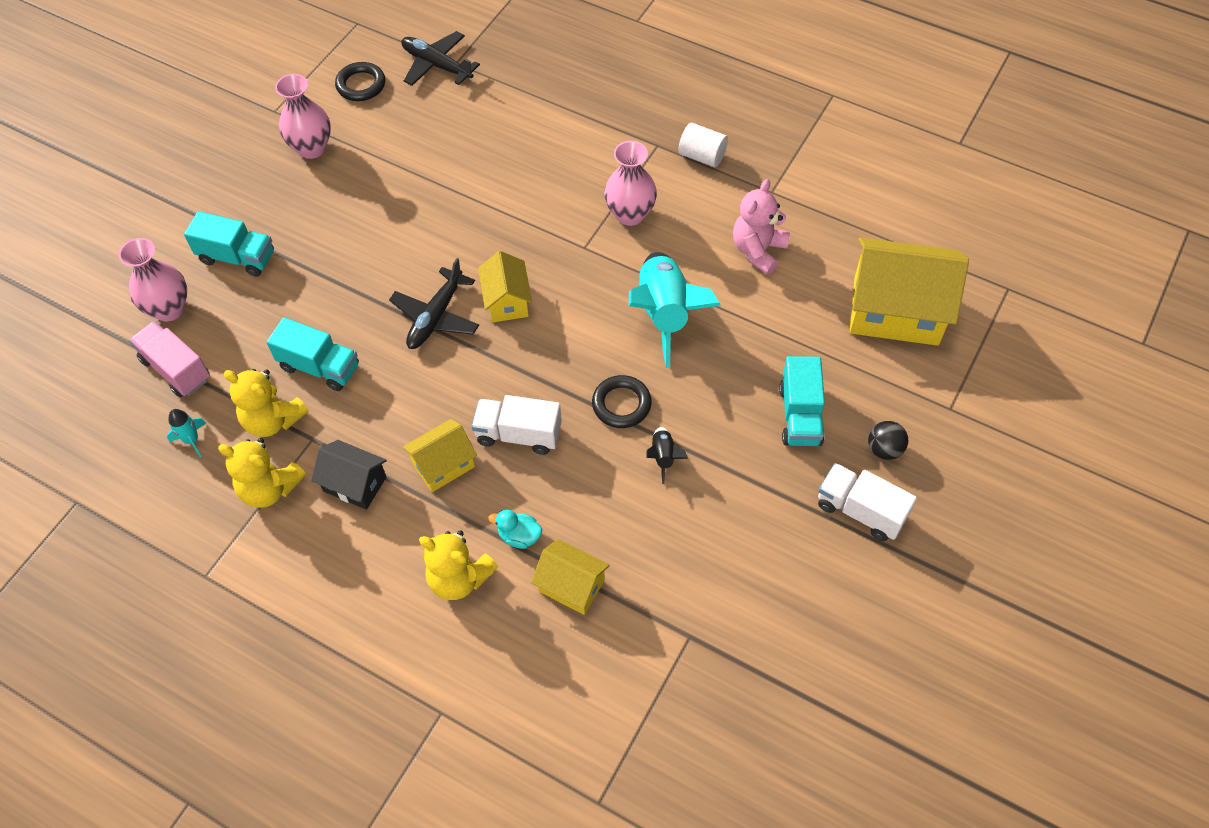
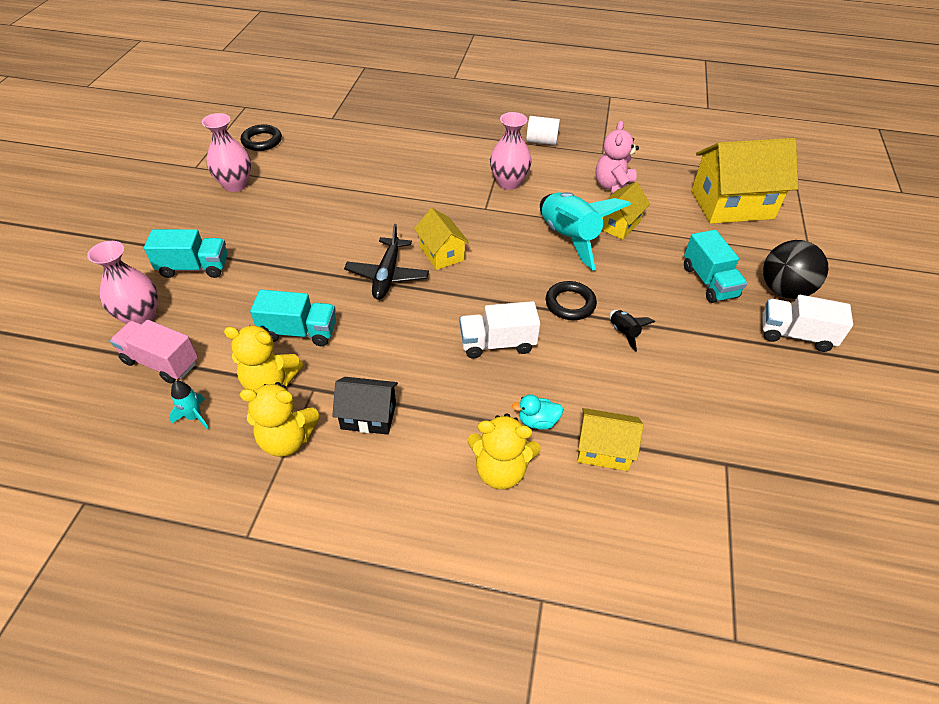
camera: 20 degrees left, 10 degrees down
black plane [401,31,480,86] -> none
yellow house [403,419,477,492] -> yellow house moved to [602,182,650,240]
black ball [868,421,908,460] -> black ball [763,240,828,299], size x1.81

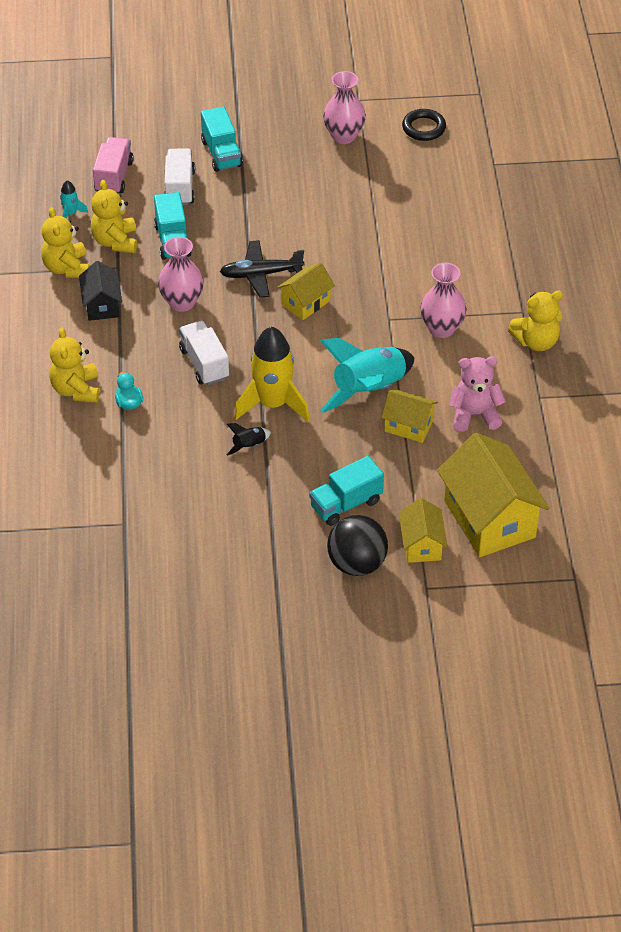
camera: 75 degrees right, 0 degrees up
pink vase [87,241,158,324] -> pink vase moved to [158,237,204,312]
white cylinder [526,116,560,145] -> yellow teddy bear [508,291,563,351]
black ring [546,281,597,320] -> yellow rocket [234,326,310,422]
yellow house [577,408,644,471] -> yellow house moved to [399,498,447,563]
white truck [762,295,853,352] -> white truck moved to [164,148,195,205]

